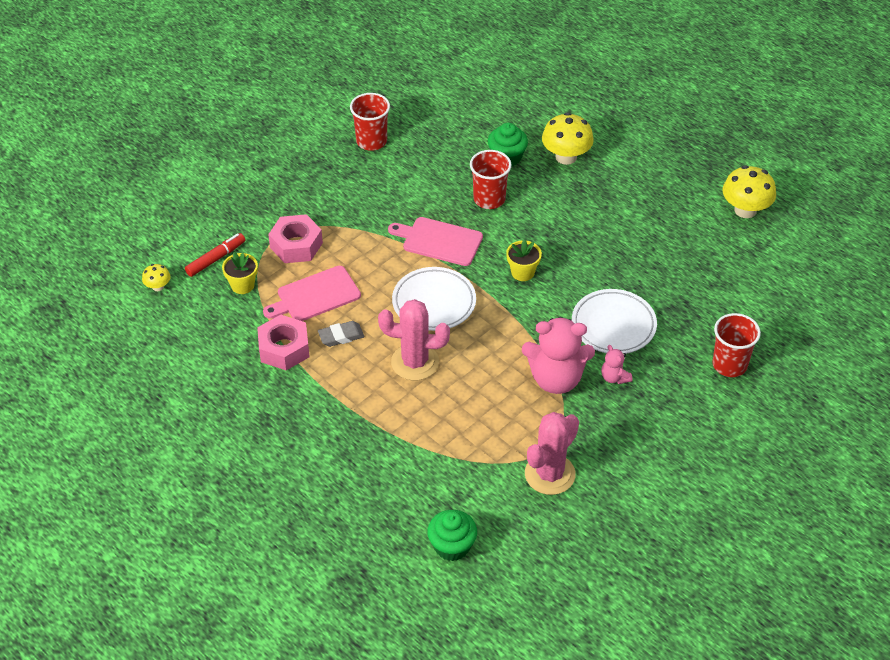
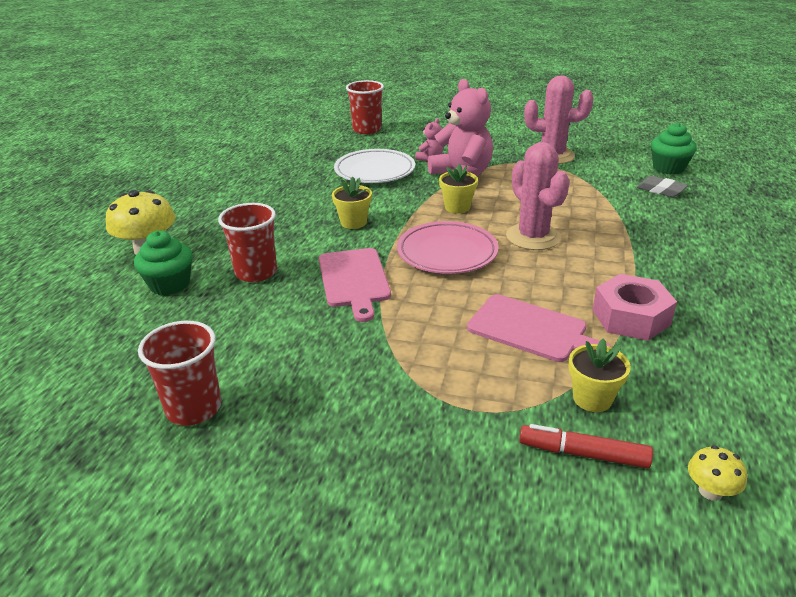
camera: 120 degrees left, 15 degrees down
pink nut [268,214,323,263] -> none
grey eraser [318,321,364,347] -> grey eraser moved to [637,176,688,197]
white plate [392,267,476,331] -> pink plate [397,221,499,274]
yellow mushroom [722,165,776,218] -> none
none -> yellow flower pot [439,164,478,213]

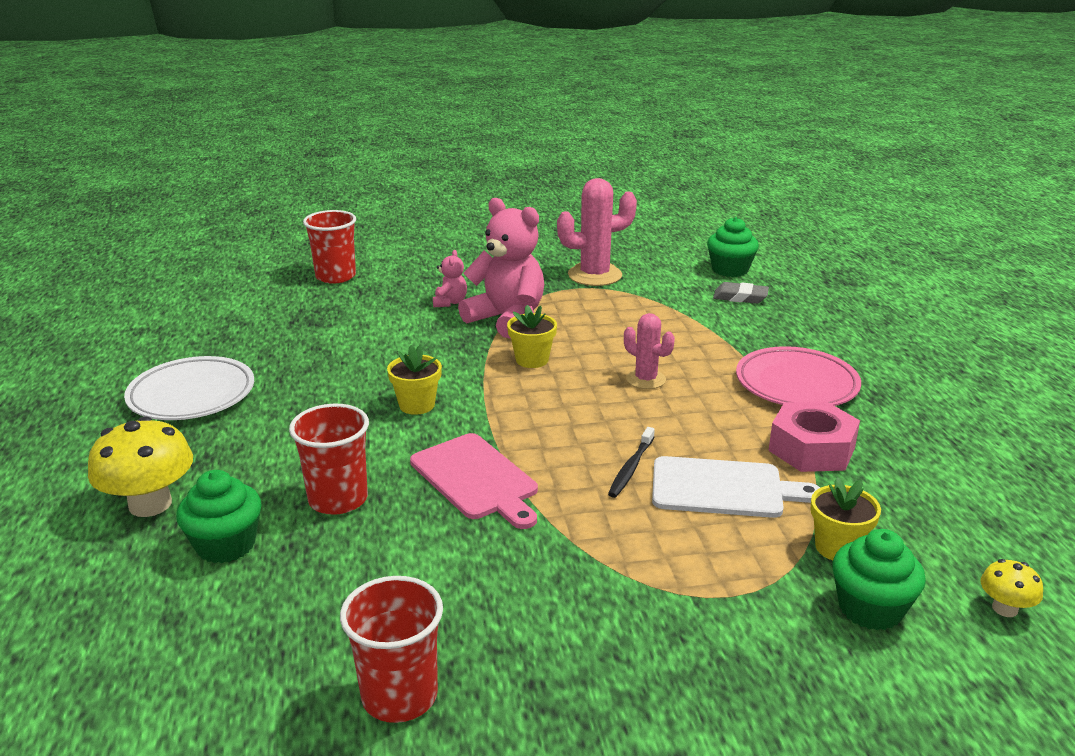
camera: 25 degrees left, 5 degrees down
white plate [334,149,415,183] -> white plate moved to [124,356,254,420]
pink plate [397,221,499,274] -> pink plate moved to [736,346,861,406]
pink cutting board [467,294,611,362] -> white cutting board [652,456,820,518]
pink cactus [506,142,570,250] -> pink cactus [624,313,675,389], size x0.59
red marker [519,424,653,469] -> green cupcake [832,529,926,630]
none -> black toothbrush [608,427,655,498]

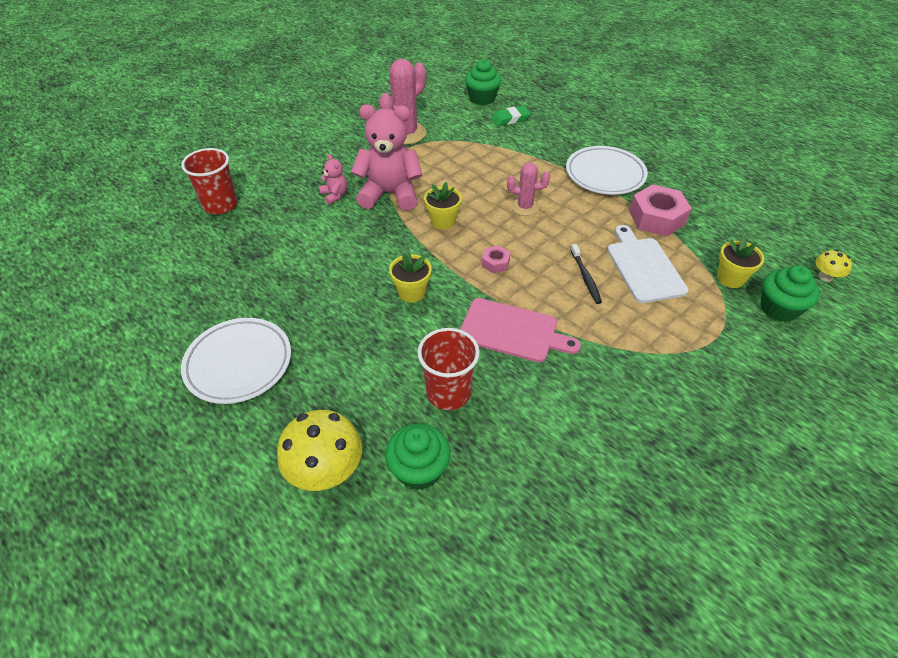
camera: 35 degrees left, 20 degrees up
red cup [340,576,443,723] -> none
white cutting board [652,456,820,518] -> white cutting board turned 75 degrees counterclockwise [607,225,688,303]
grey eraser [713,282,769,304] -> green eraser [491,106,531,126]
pink plate [736,346,861,406] -> white plate [566,146,648,195]
none -> pink nut [482,245,511,273]

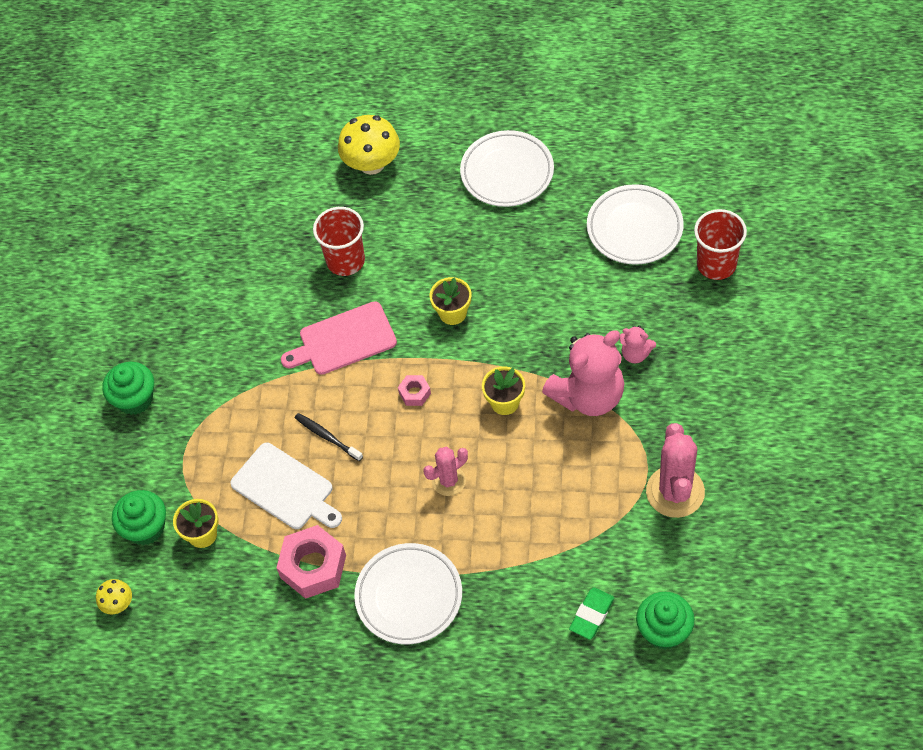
camera: 145 degrees right, 10 degrees up
green cupcake [385,424,451,490] -> green cupcake moved to [102,362,154,415]
none -> white plate [587,184,684,265]

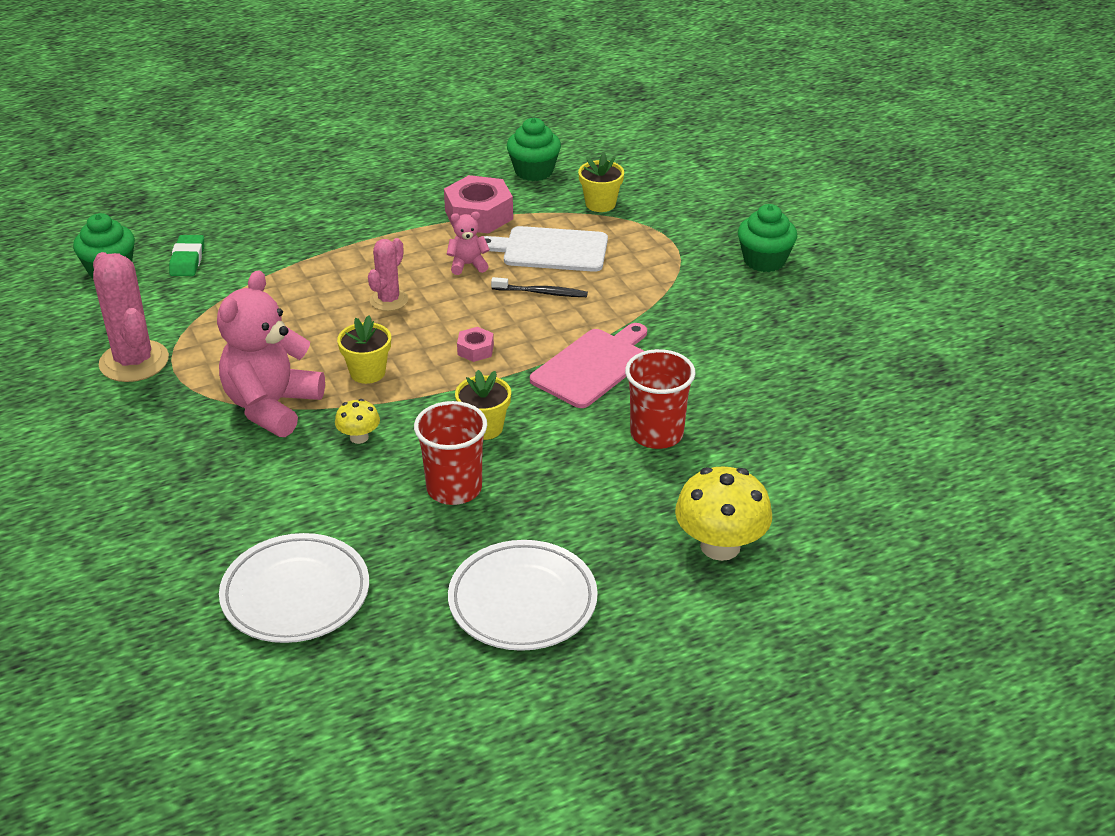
camera: 145 degrees right, 20 degrees down
yellow mushroom [96,579,132,614] -> yellow mushroom moved to [335,399,380,444]
green cupcake [112,490,166,545] -> green cupcake moved to [507,118,561,181]
white plate [354,543,462,644] -> none
pink teddy bear [619,325,656,364] -> pink teddy bear moved to [447,212,490,275]
red cup [694,209,747,280] -> red cup moved to [414,401,487,505]

